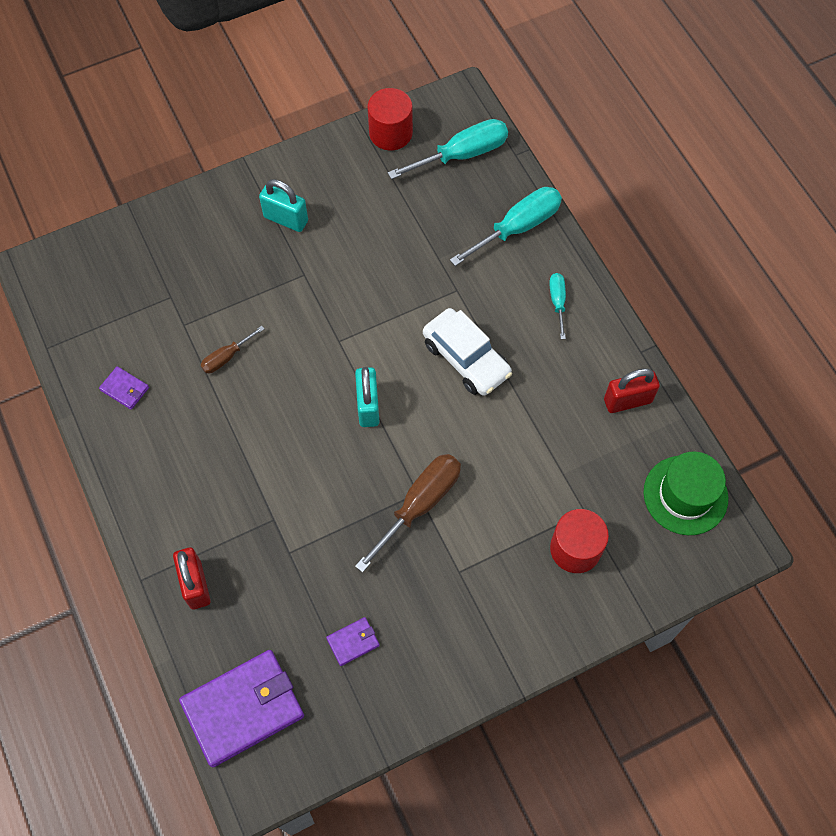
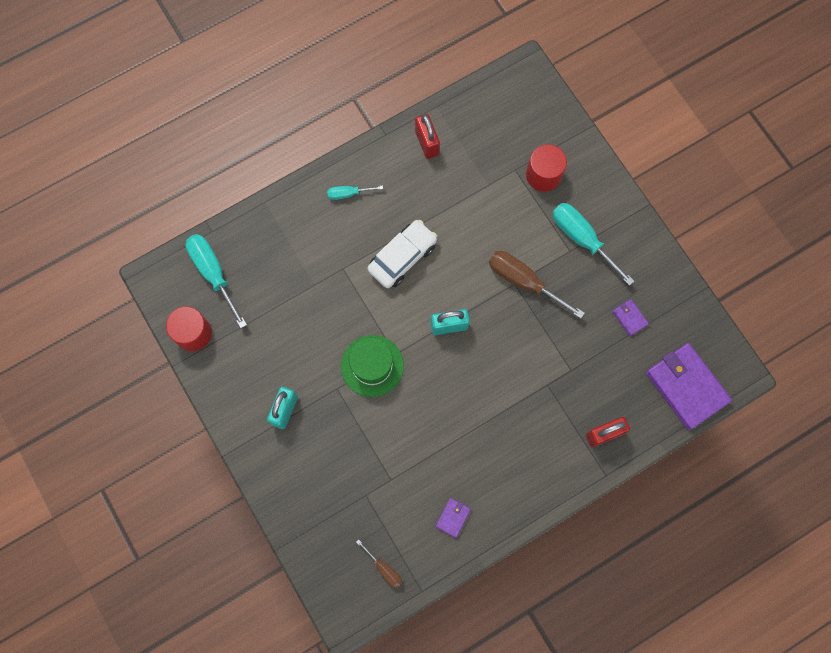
camera: 95 degrees left, 10 degrees up
brown screwdriver [201,326,264,374] -> brown screwdriver moved to [356,539,402,588]
turquoise screwdriver [450,187,562,266] -> turquoise screwdriver moved to [553,203,634,286]
green hat [644,451,728,535] -> green hat moved to [341,335,404,397]

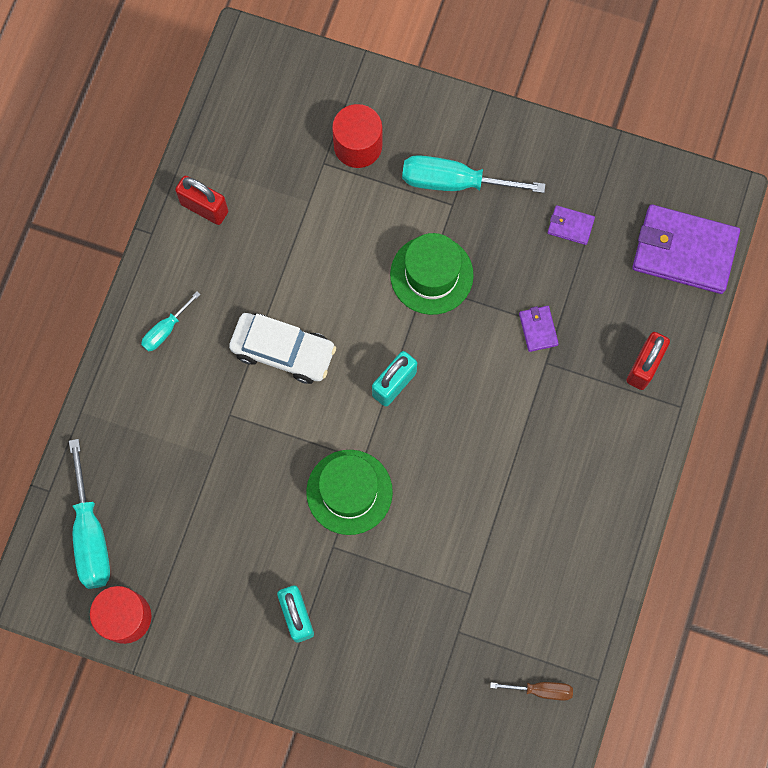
camera: 40 degrees left, 0 degrees up
turquoise screwdriver [186,234,247,328] -> turquoise screwdriver turned 120 degrees counterclockwise [69,439,110,589]
white car [368,220,437,288] -> white car turned 105 degrees clockwise [229,313,336,384]
purple wallet [435,498,471,538] -> purple wallet moved to [519,306,559,352]
brown screwdriver [489,251,585,319] -> green hat [390,233,474,315]

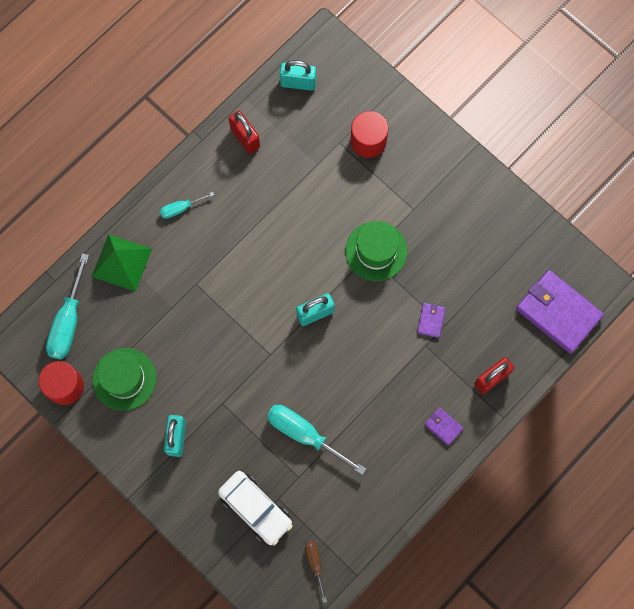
camera: 25 degrees right, 0 degrees up
white car [229,313,336,384] -> white car moved to [218,471,293,545]
green hat [306,450,393,535] -> green hat moved to [93,348,156,411]
turquoise screwdriver [402,155,546,193] -> turquoise screwdriver moved to [267,405,366,475]
brown screwdriver [490,682,573,701] -> brown screwdriver turned 135 degrees counterclockwise [305,541,327,603]
purple wallet [547,205,595,245] -> purple wallet moved to [425,407,464,446]
none -> green pyramid [92,234,152,292]
none -> turquoise padlock [280,60,316,91]

